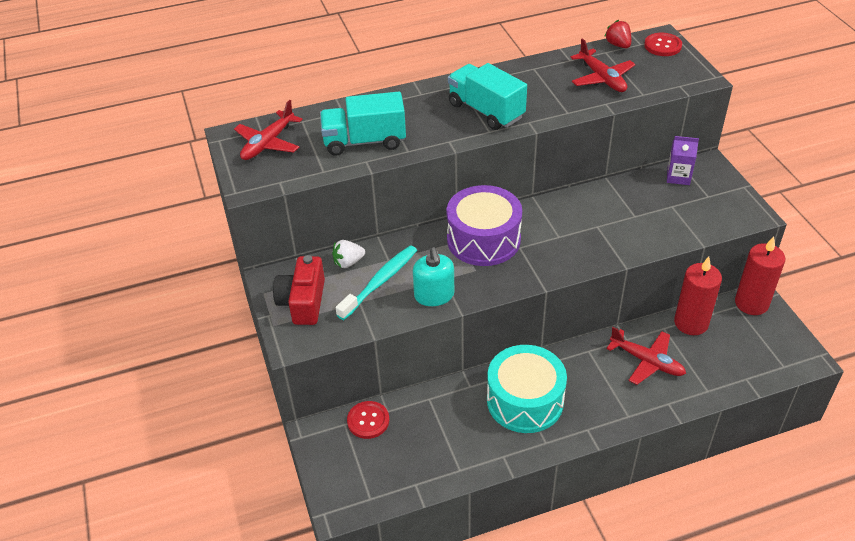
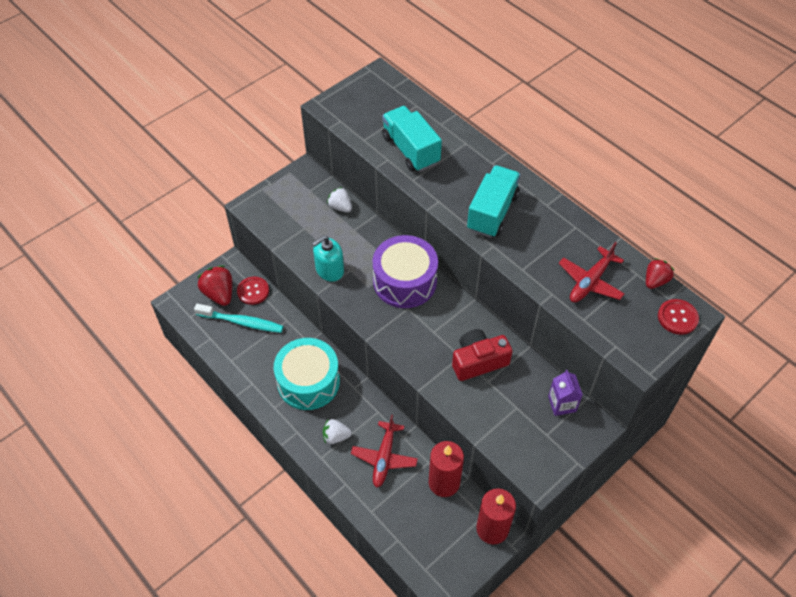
camera: 65 degrees right, 10 degrees up
red plane [234,100,303,160] -> none
red camera [273,255,325,325] -> red camera moved to [452,329,513,381]
turquoise toothbrush [335,245,417,320] -> turquoise toothbrush moved to [194,304,283,333]
none -> red strawberry [197,265,232,306]
none -> white strawberry [323,419,352,444]

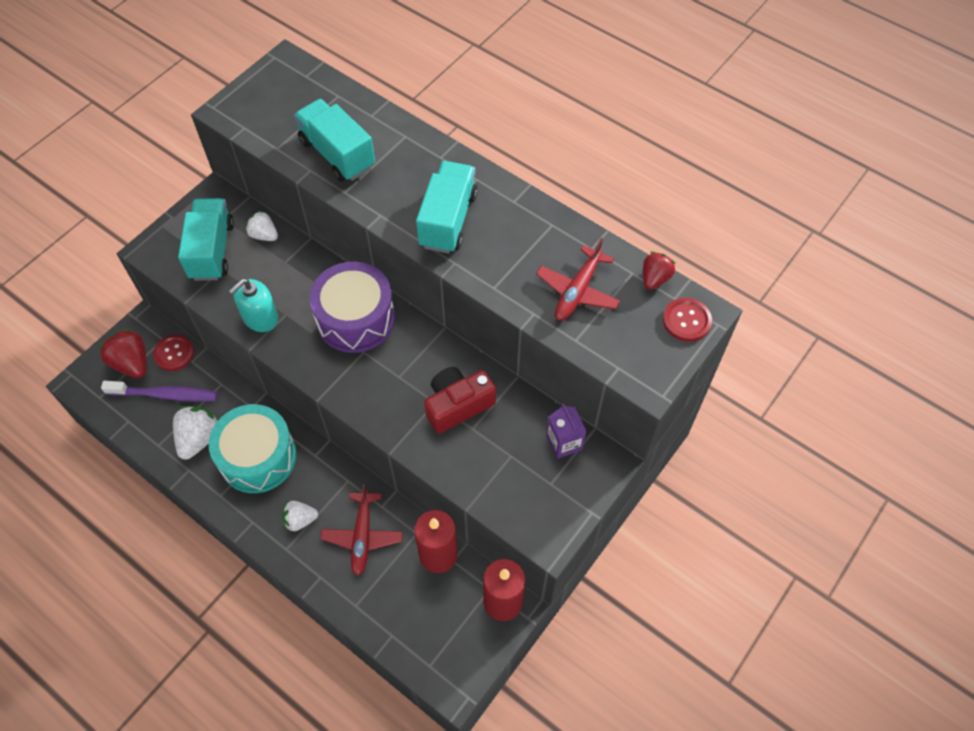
camera: 10 degrees left, 5 degrees up
turquoise toothbrush [194,304,283,333] -> purple toothbrush [101,381,217,402]
none -> white strawberry [173,406,219,460]
none -> turquoise truck [178,198,234,281]

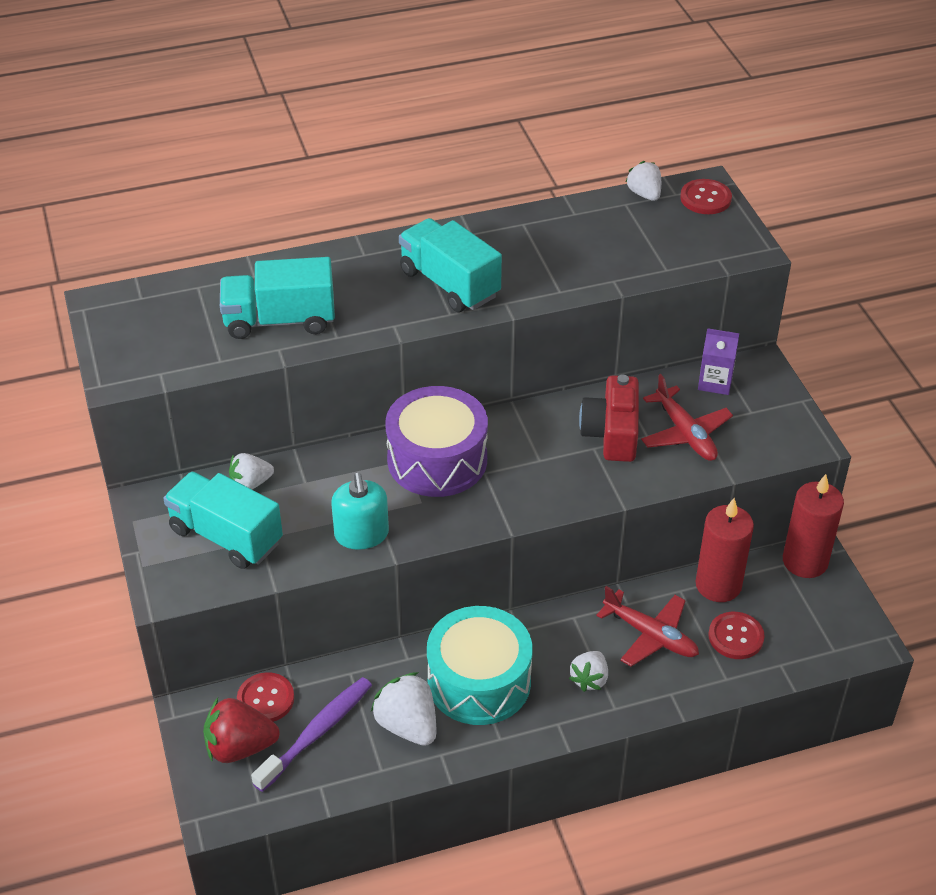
camera: 55 degrees left, 15 degrees down
red plane [536,238,620,321] -> red plane moved to [641,374,733,461]
red strawberry [643,252,676,290] -> white strawberry [626,161,661,201]
none -> red button [708,612,765,659]

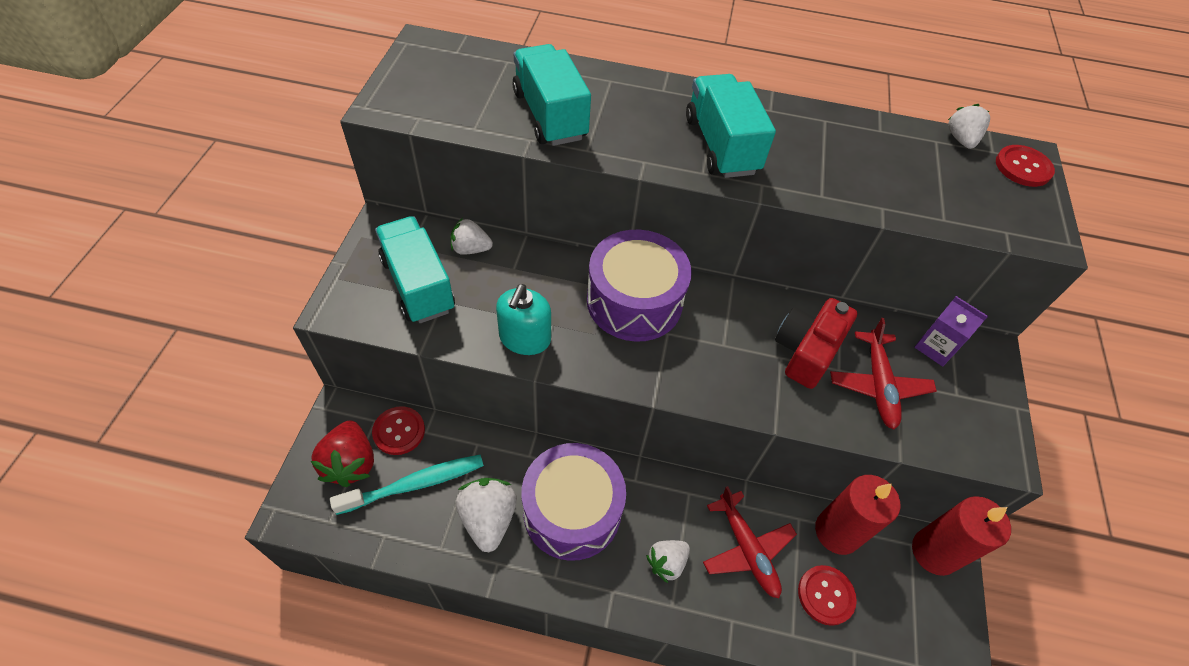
camera: 25 degrees right, 10 degrees up
red strawberry [203,698,280,763] -> red strawberry turned 120 degrees counterclockwise [311,420,374,487]
turquoise truck [220,257,335,339] -> turquoise truck turned 45 degrees clockwise [512,44,591,146]
purple toothbrush [251,677,372,792] -> turquoise toothbrush [330,455,484,515]
turquoise drum [427,606,533,725] -> purple drum [522,443,626,561]

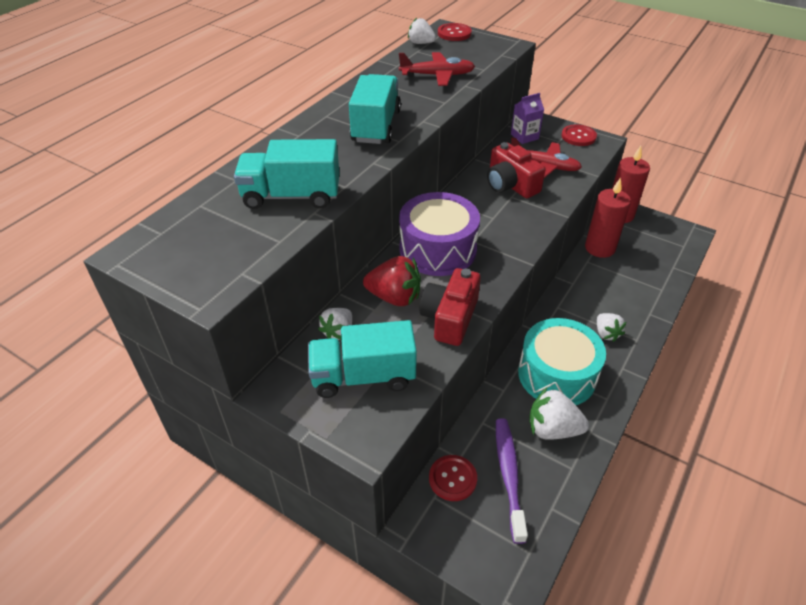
camera: 65 degrees left, 10 degrees down
red strawberry [311,420,374,487] -> red strawberry moved to [363,256,421,306]
turquoise toothbrush [330,455,484,515] -> purple toothbrush [496,418,528,544]
turquoise soap dispenser [496,284,551,355] -> red camera [420,268,481,346]
purple drum [522,443,626,561] -> turquoise drum [518,318,606,405]
turquoise truck [686,74,776,178] -> turquoise truck turned 90 degrees clockwise [349,74,401,144]
red plane [703,486,797,598] -> red plane moved to [399,52,475,86]
red button [798,565,857,626] -> red button moved to [561,124,597,146]

